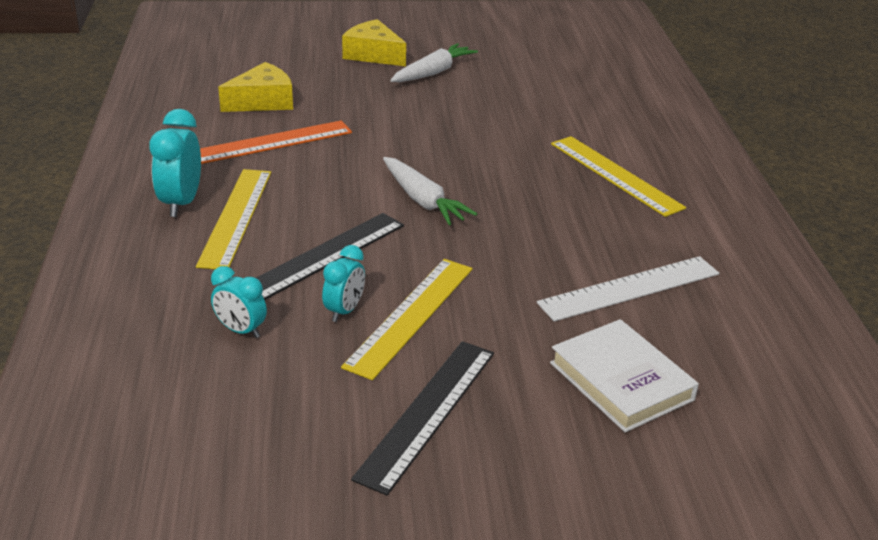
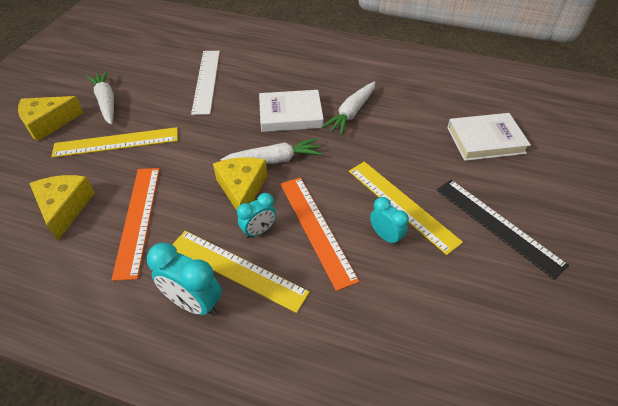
camera: 65 degrees left, 15 degrees up
turquoise clock [211,266,267,338] -> turquoise clock moved to [237,193,276,238]
black ruler [256,213,404,300] -> orange ruler [280,177,359,291]
white ruler [537,256,719,322] -> white ruler moved to [191,51,220,115]
yellow ruler [551,136,686,217] -> yellow ruler moved to [51,127,178,158]
none -> yellow cheese [213,157,267,210]
none -> white book [259,90,324,132]
none -> white carrot [322,81,375,135]

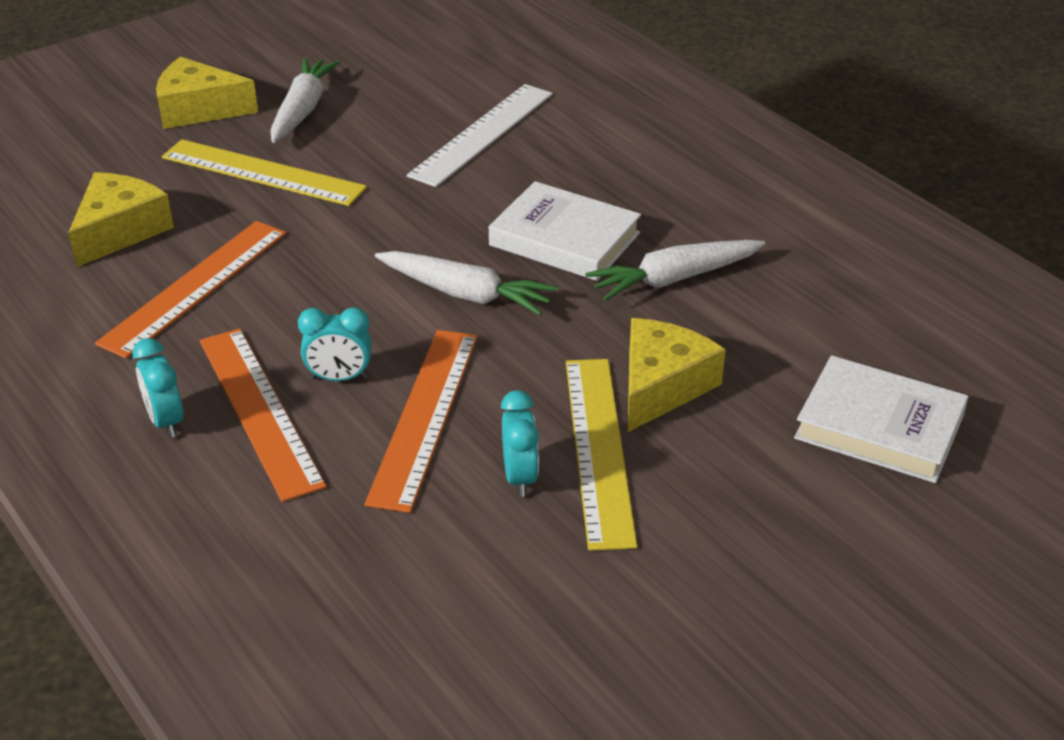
camera: 35 degrees right, 10 degrees down
turquoise clock [147,242,222,316] -> turquoise clock [132,338,184,437], size x0.64
yellow ruler [172,231,310,313] -> orange ruler [200,328,326,502]
yellow cheese [213,157,267,210] -> yellow cheese moved to [628,318,726,432]
black ruler [437,180,569,280] -> none

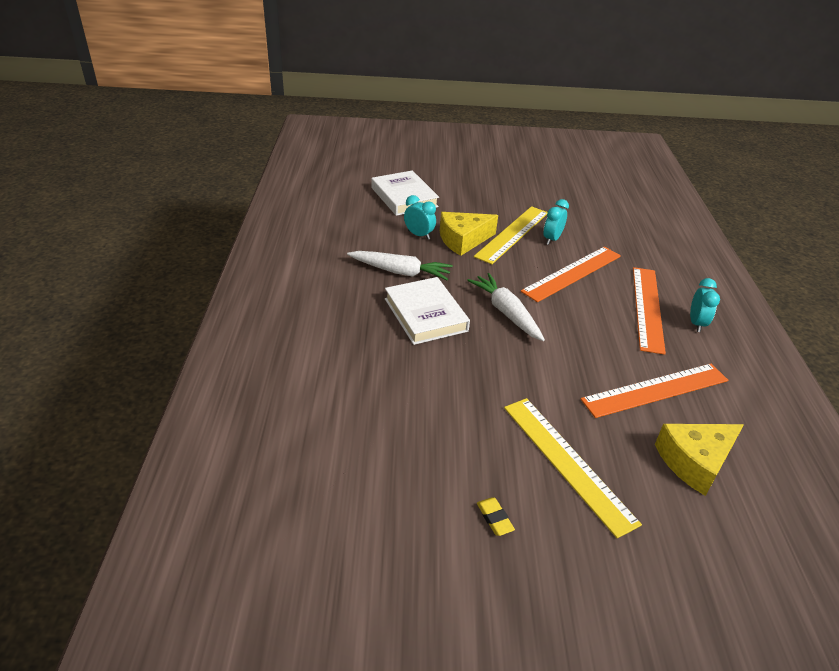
camera: 145 degrees left, 0 degrees up
yellow cheese [156,57,258,129] -> none
white carrot [270,58,340,143] -> yellow eraser [477,497,515,536]
turquoise clock [298,307,372,381] -> turquoise clock moved to [404,195,436,240]
white ruler [407,84,553,187] -> none

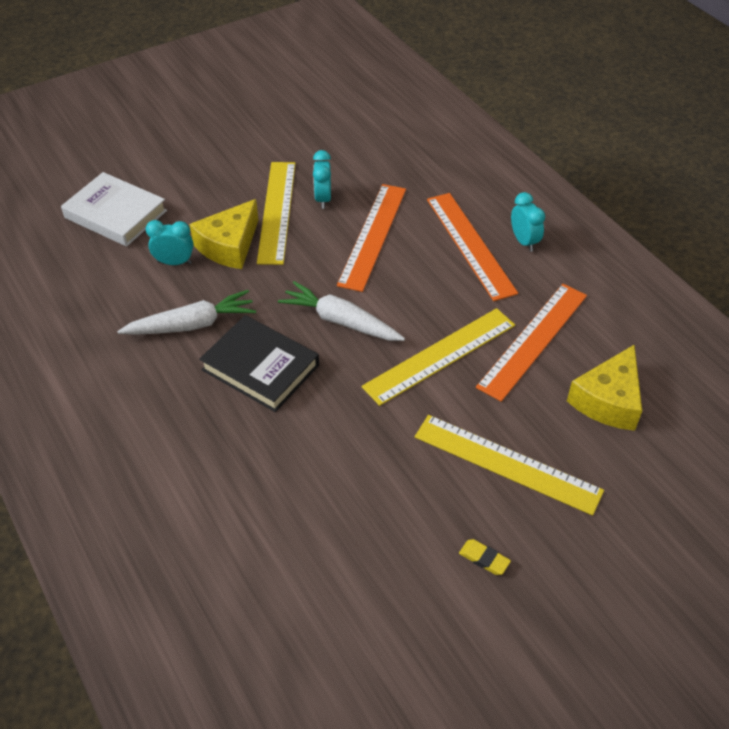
camera: 30 degrees left, 10 degrees up
white book [385,277,470,345] -> black book [199,315,319,412]
none -> yellow ruler [362,308,515,406]

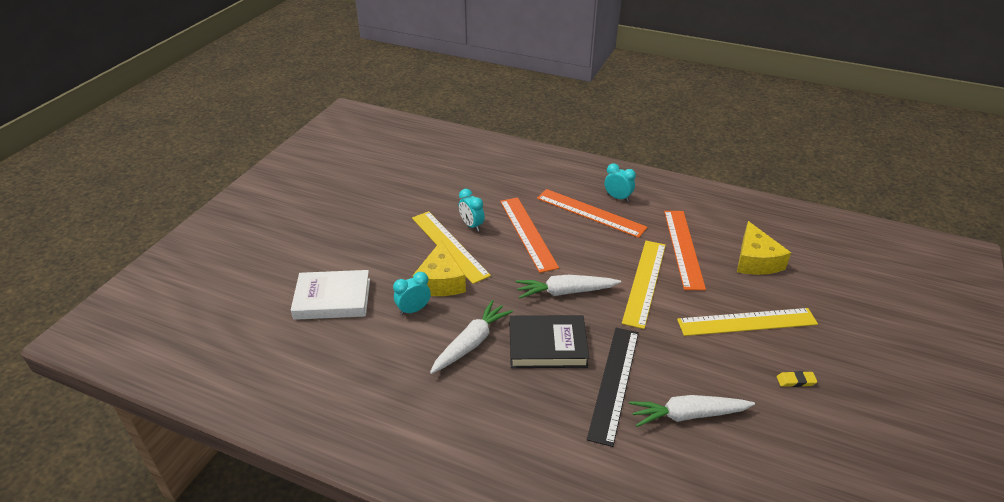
camera: 35 degrees left, 10 degrees down
none -> black ruler [587,328,639,447]
none -> white carrot [629,395,755,427]

